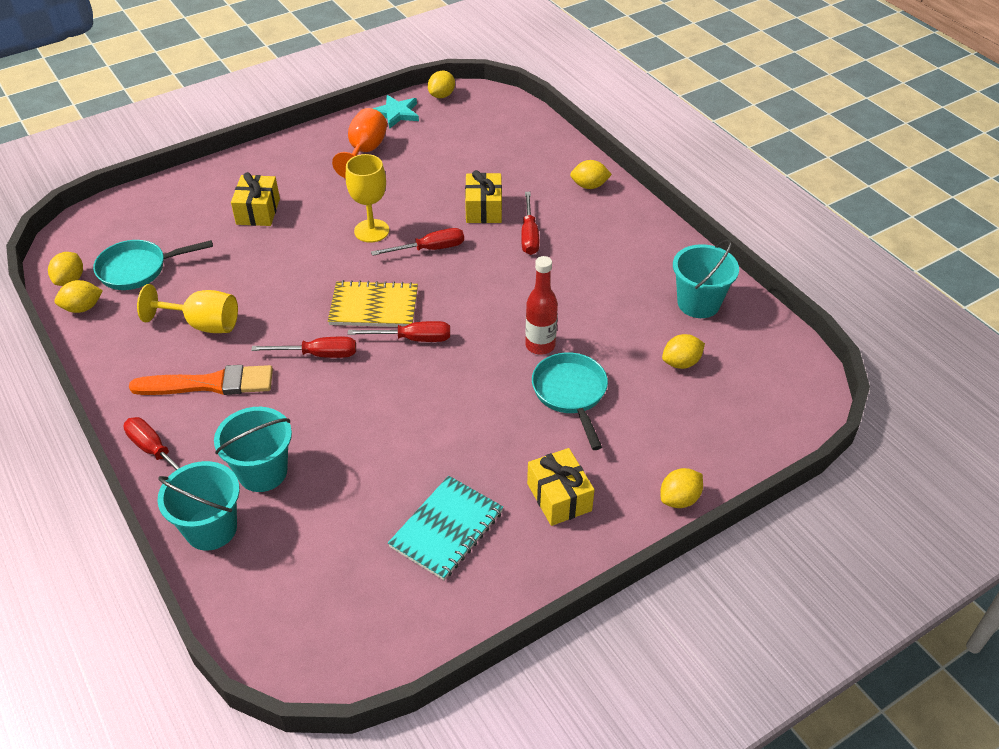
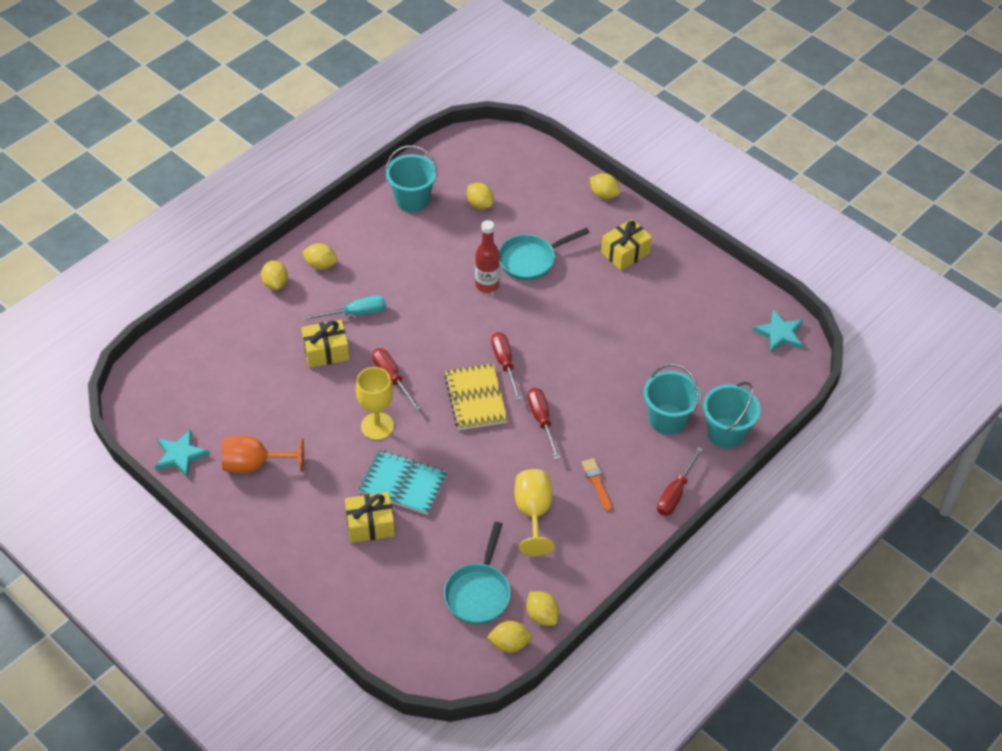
camera: 105 degrees left, 5 degrees up
turquoise pan [93,240,213,290] -> turquoise pan turned 45 degrees clockwise [444,522,511,624]
orange brush [129,365,273,395] -> orange brush [582,458,612,512], size x0.54
turquoise notebook [388,476,503,580] -> turquoise notebook moved to [358,450,448,515]
yellow lemon [428,71,455,98] -> yellow lemon moved to [302,243,337,270]
red screwdriver [521,192,539,255] -> turquoise screwdriver [304,296,386,320]
none -> turquoise star [753,309,803,352]

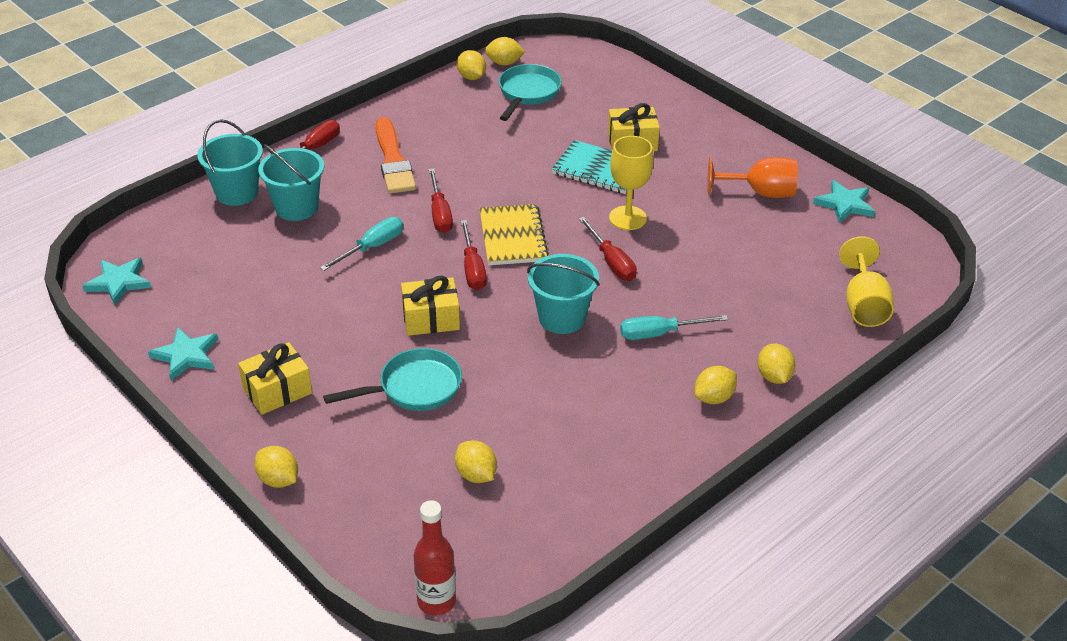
camera: 175 degrees left, 10 degrees down
yellow gift [301,320,350,368] -> yellow gift moved to [401,276,460,336]
yellow lemon [302,243,337,270] -> yellow lemon turned 60 degrees counterclockwise [695,366,737,404]
turquoise bucket [386,145,438,213] -> turquoise bucket moved to [527,254,600,334]
red bottle [475,220,500,293] -> red bottle moved to [414,500,456,615]
yellow goblet [515,469,554,556] -> yellow goblet moved to [839,236,894,327]
orange brush [582,458,612,512] -> orange brush [376,117,416,194], size x1.87
none -> turquoise star [148,327,218,381]
none -> turquoise screwdriver [320,217,403,271]

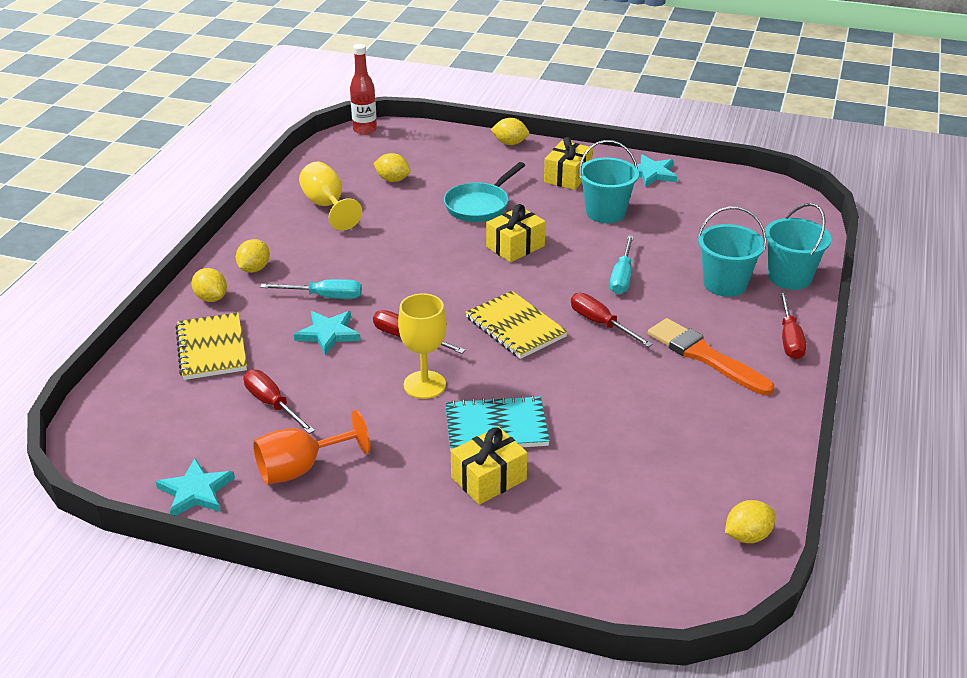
camera: 150 degrees right, 5 degrees down
turquoise star [82,258,151,305] -> turquoise star moved to [294,311,361,355]
yellow lemon [457,50,486,80] -> none
red screwdriver [461,220,487,290] -> red screwdriver moved to [243,370,315,434]
turquoise pan [499,64,562,121] -> none
turquoise bucket [527,254,600,334] -> turquoise bucket moved to [579,140,639,223]
turquoise screwdriver [620,315,728,340] -> turquoise screwdriver turned 45 degrees clockwise [260,279,362,299]
yellow goblet [839,236,894,327] -> yellow goblet moved to [299,162,362,231]
none -> yellow notebook [175,312,247,380]

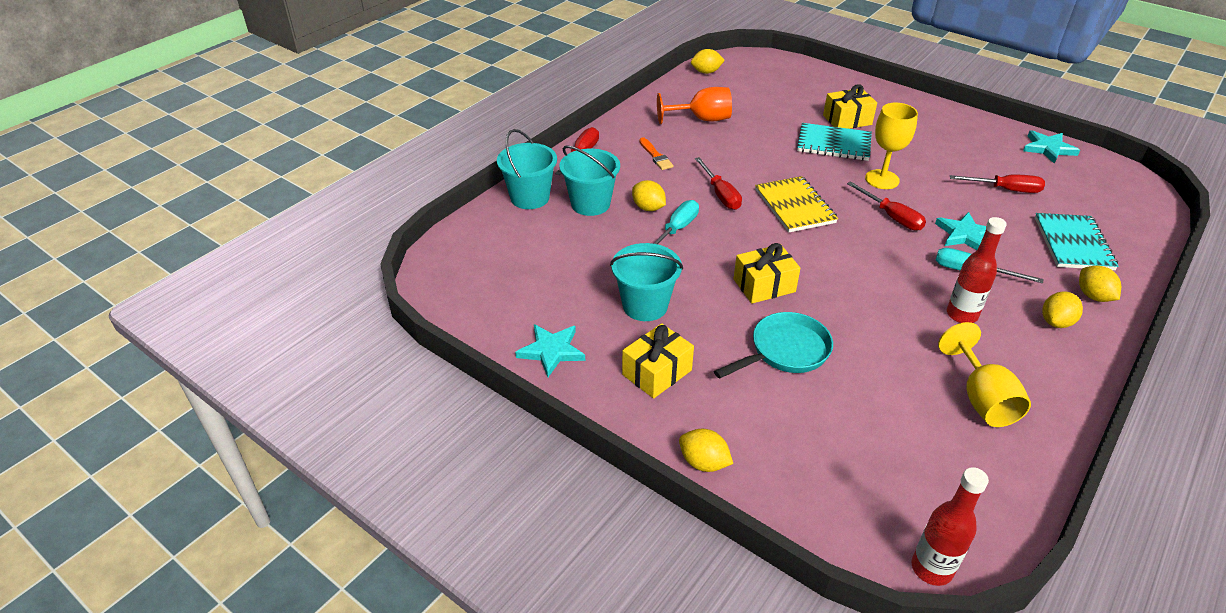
camera: 160 degrees left, 5 degrees up
yellow notebook [175,312,247,380] -> turquoise notebook [1035,213,1118,270]
red screwdriver [243,370,315,434] -> red screwdriver turned 60 degrees counterclockwise [950,174,1045,193]
orange goblet [253,410,371,484] -> orange goblet moved to [657,87,732,124]
yellow lemon [373,153,411,182] -> yellow lemon moved to [632,180,666,211]
orange brush [648,318,775,395] -> orange brush [639,137,674,170], size x0.54
none -> red bottle [947,217,1007,323]

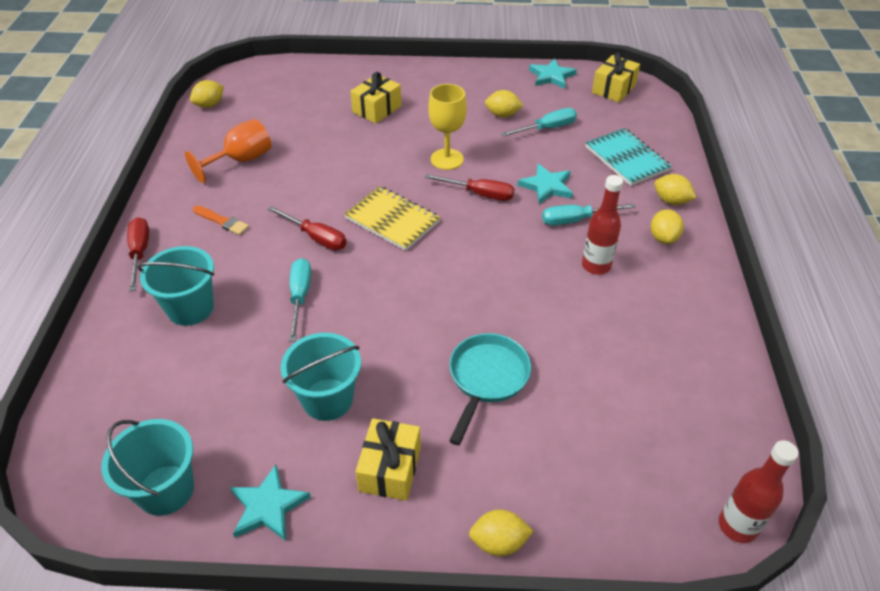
camera: 35 degrees left, 5 degrees up
turquoise bucket [497,129,557,209] -> turquoise bucket moved to [101,419,194,516]
yellow lemon [632,180,666,211] -> yellow lemon moved to [485,90,523,117]
yellow gift [734,243,800,304] -> yellow gift moved to [592,52,640,102]
turquoise notebook [797,123,872,161] -> none
yellow goblet [938,322,1031,427] -> none
red screwdriver [950,174,1045,193] -> turquoise screwdriver [501,108,577,137]

